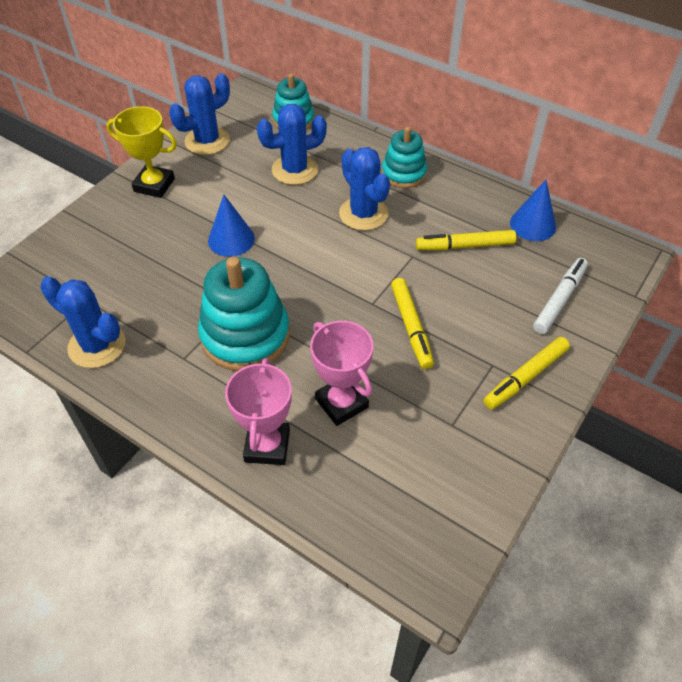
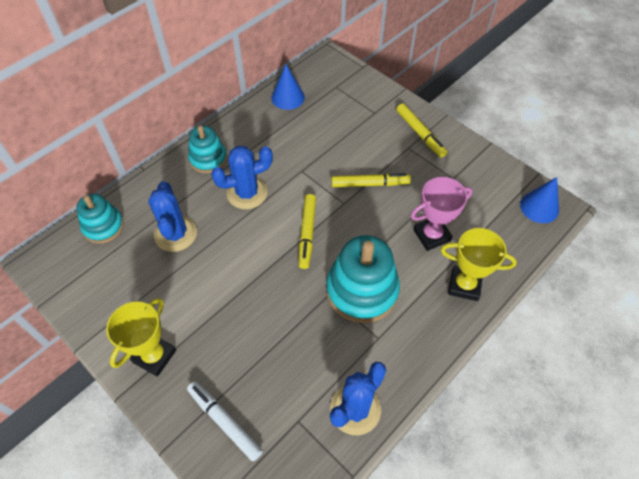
camera: 80 degrees left, 5 degrees up
blue cactus [169,73,230,155] -> none
blue cone [208,195,255,257] -> blue cone moved to [520,177,559,223]
pink trophy [225,358,292,465] -> yellow trophy [441,228,517,301]
yellow marker [416,230,516,250] -> yellow marker moved to [299,194,316,269]
white marker [533,258,588,334] -> white marker moved to [187,381,263,462]

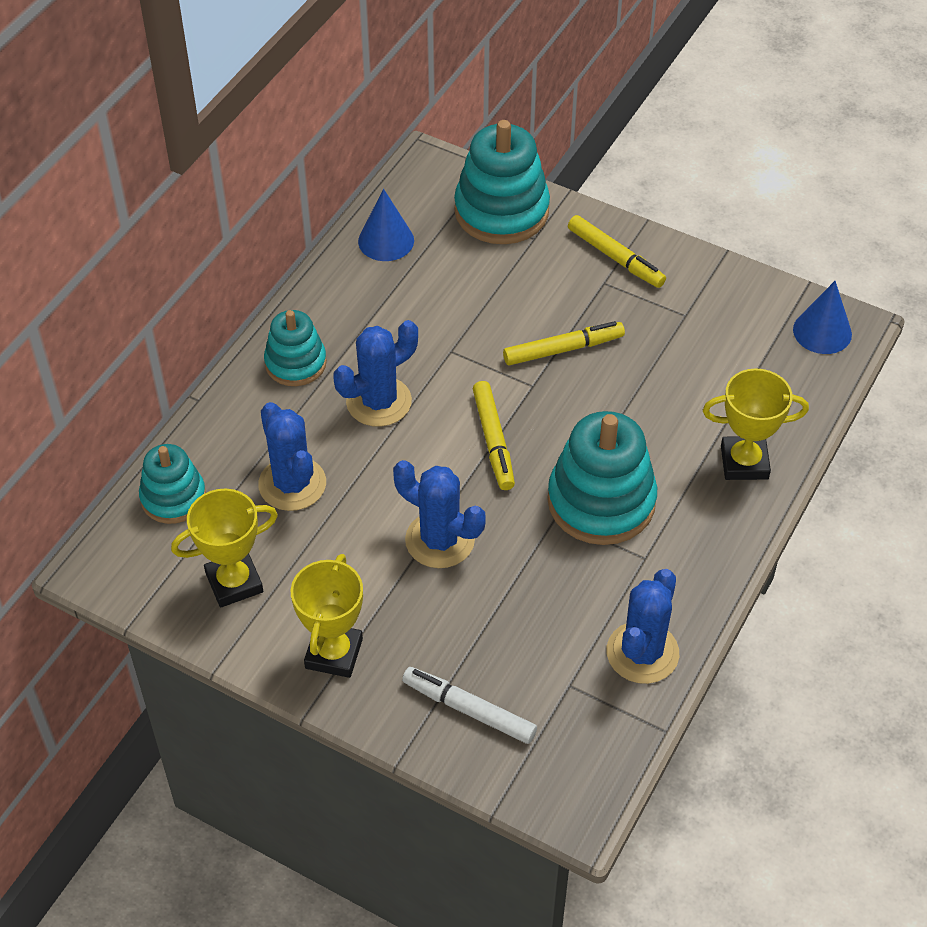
camera: 15 degrees left, 5 degrees down
pink trophy [411,177,473,251] -> none
none -> yellow trophy [171,489,278,607]
none -> blue cactus [393,460,486,568]
none -> turquoise stacking toy [454,120,550,244]

